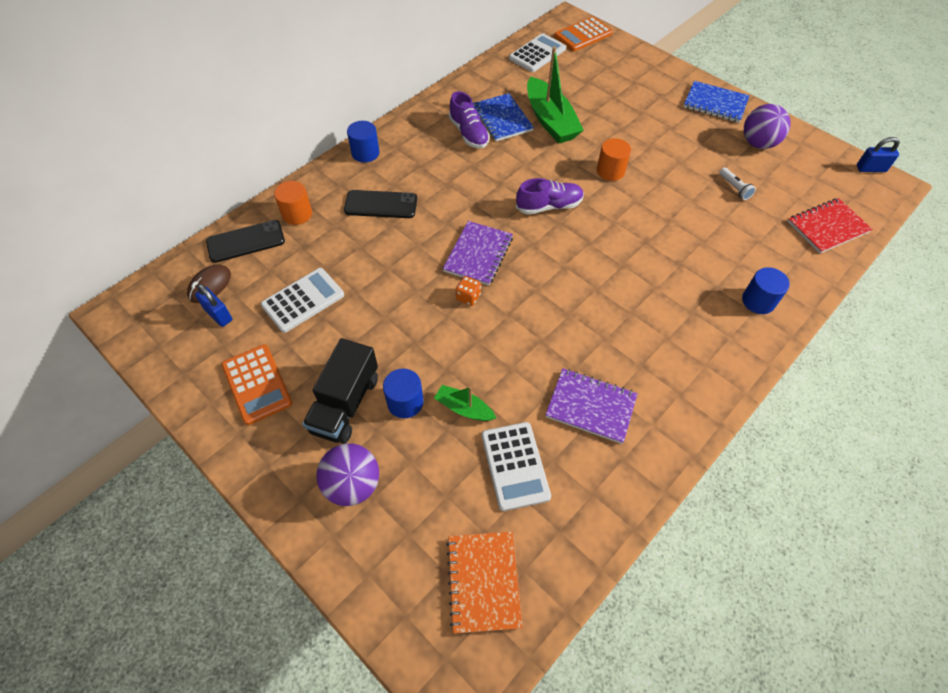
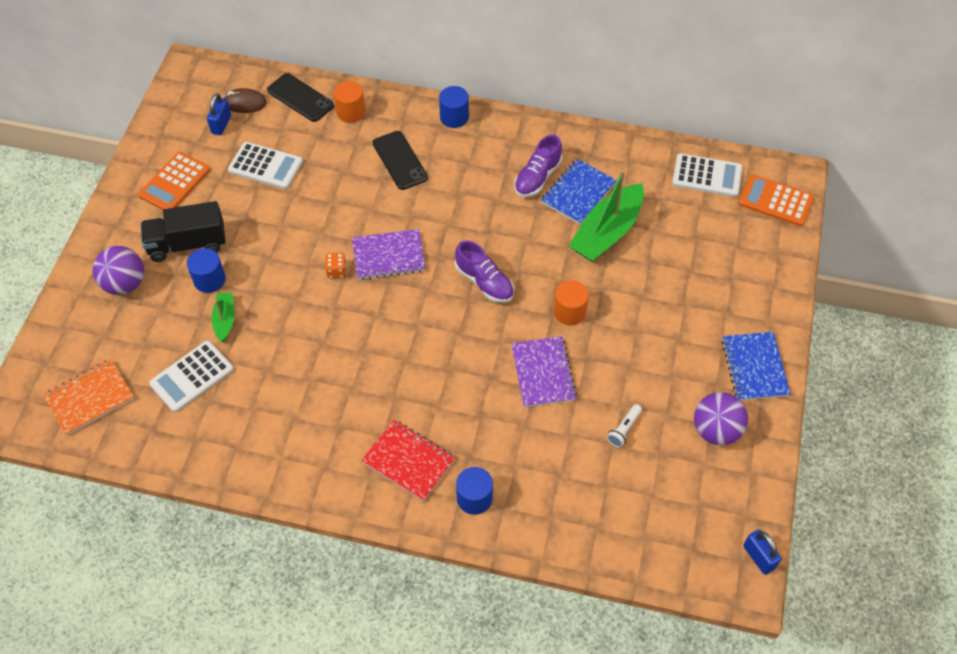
camera: 60 degrees right, 0 degrees up
purple notebook [545,368,638,444] -> purple notebook moved to [511,336,577,408]
red notebook [788,198,873,254] -> red notebook moved to [362,420,455,501]

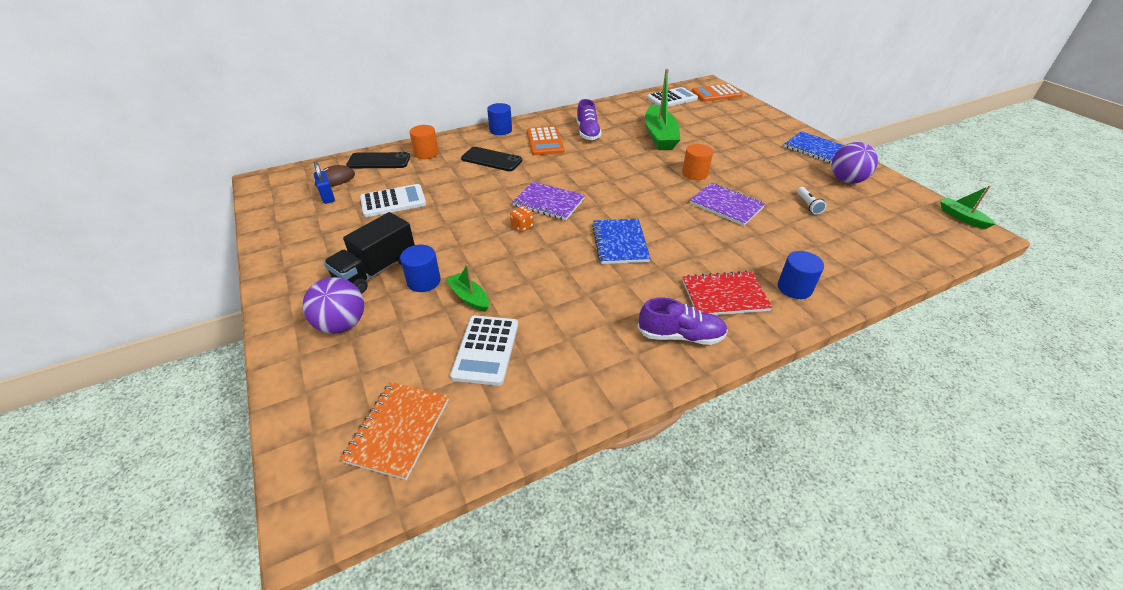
camera: 40 degrees left, 15 degrees down
orange calculator [138,152,210,210] -> orange calculator moved to [527,126,564,155]
purple notebook [352,229,425,280] -> purple notebook turned 75 degrees clockwise [512,181,585,220]
purple shoe [455,240,514,303] -> purple shoe moved to [638,298,728,345]
blue notebook [541,159,617,224] -> blue notebook moved to [592,219,651,264]
blue padlock [743,529,781,575] -> green boat [940,186,995,229]

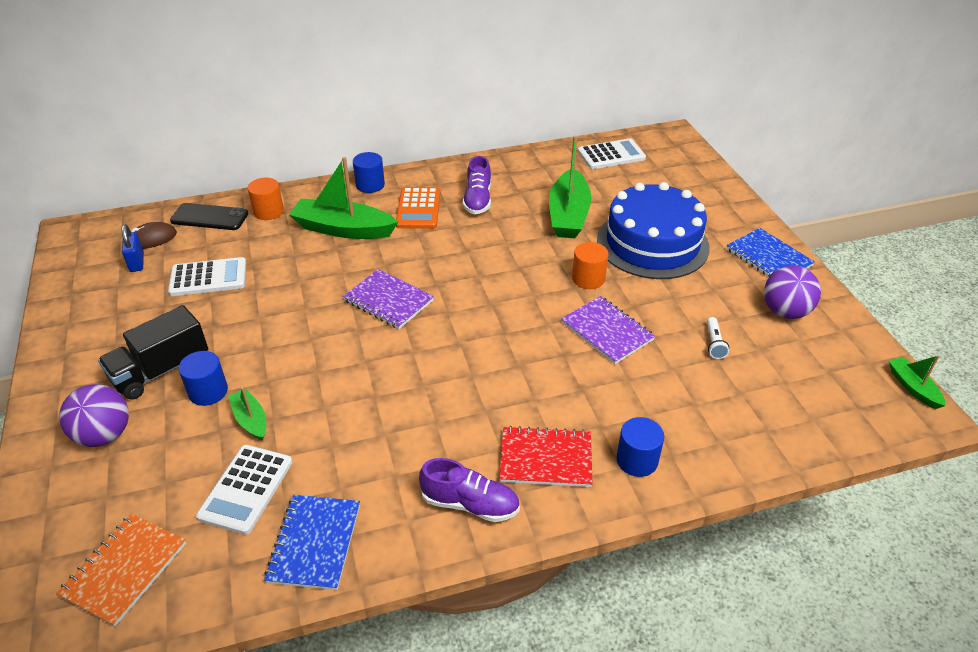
camera: 10 degrees right, 0 degrees up
black phone [461,147,522,171] -> green boat [289,157,398,239]
orange dice [510,206,534,232] -> none
blue notebook [592,219,651,264] -> blue notebook moved to [264,495,360,590]
orange calculator [692,84,743,102] -> none
none -> blue cake [597,182,710,279]

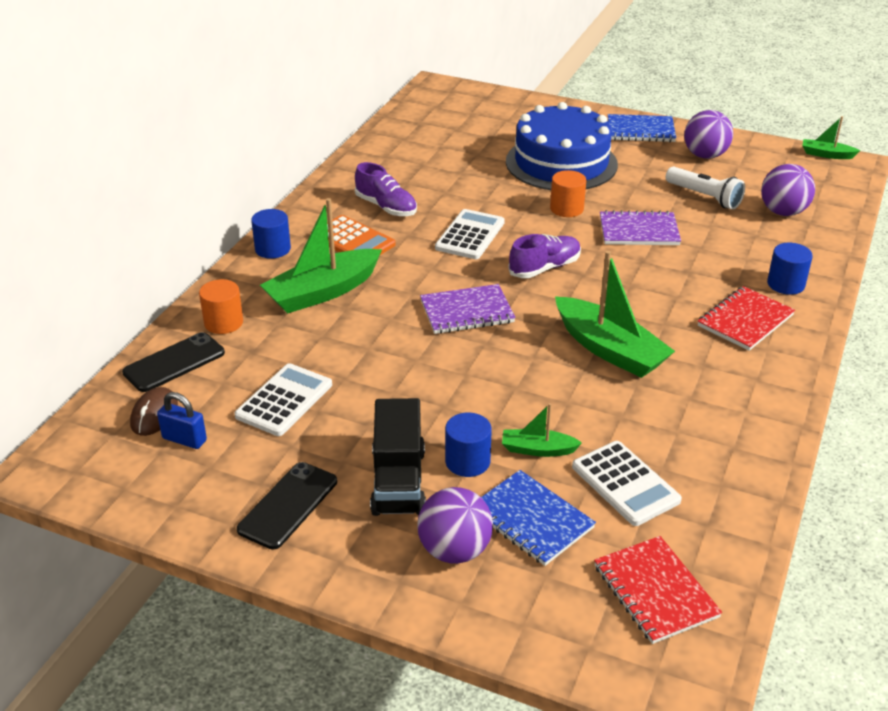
camera: 50 degrees left, 5 degrees down
orange notebook [56,513,186,627] -> red notebook [594,536,722,644]
blue notebook [264,495,360,590] -> blue notebook moved to [481,470,596,566]
purple shoe [419,458,520,522] -> purple shoe moved to [508,234,581,278]
green boat [549,136,592,238] -> green boat moved to [555,251,675,378]
white calculator [578,138,646,169] -> white calculator moved to [435,209,505,259]
white flashlight [707,317,729,359] -> white flashlight [666,167,745,209], size x1.72
none -> black phone [237,462,337,550]
none -> purple ball [761,164,815,216]

